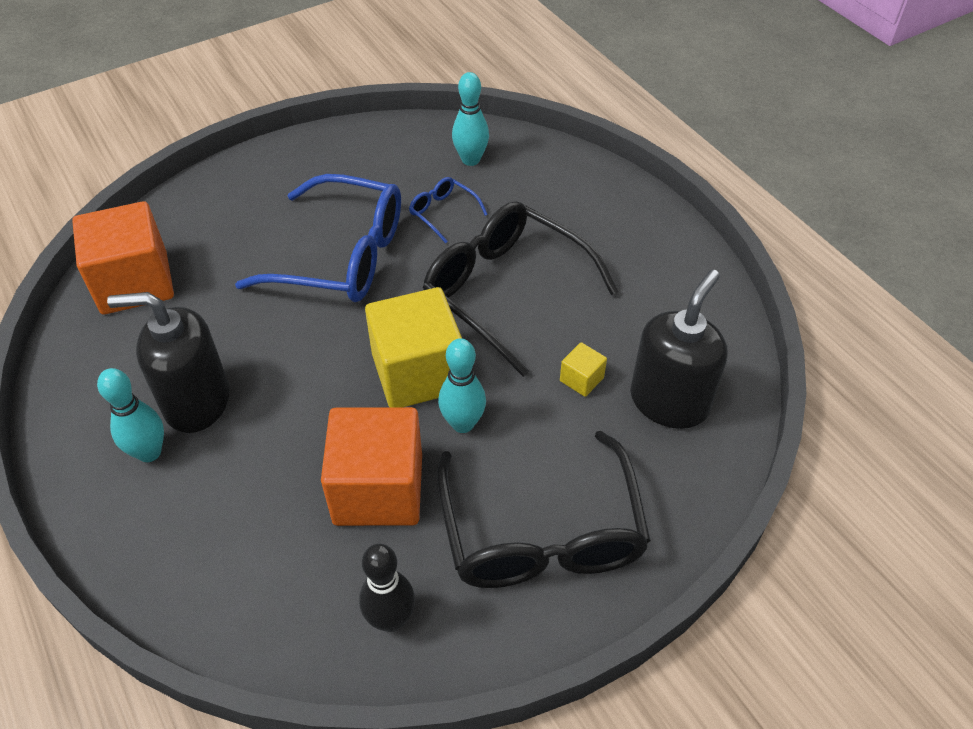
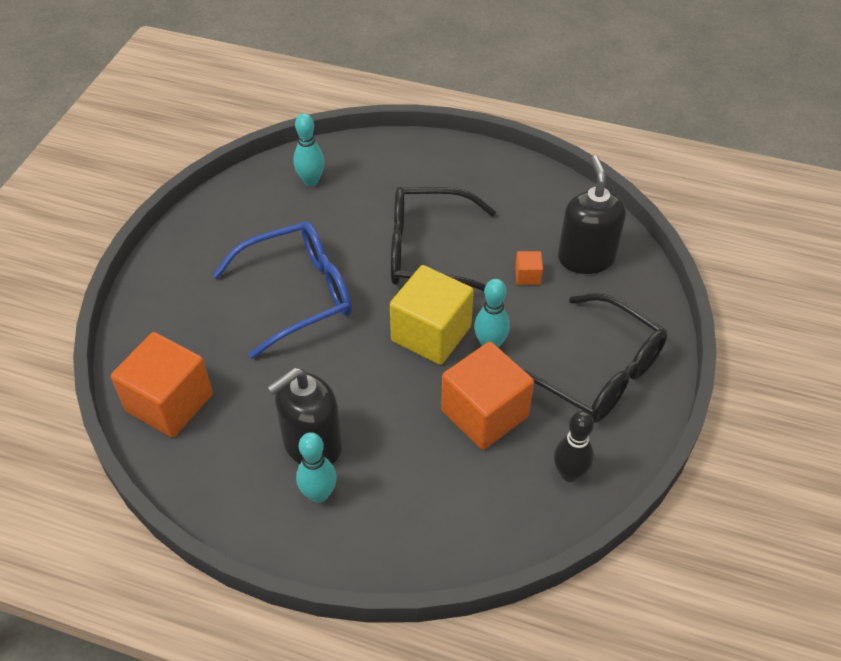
camera: 40 degrees left, 0 degrees up
blue glasses [409,177,488,243] -> none
yellow cube [560,342,607,397] -> orange cube [515,251,543,285]

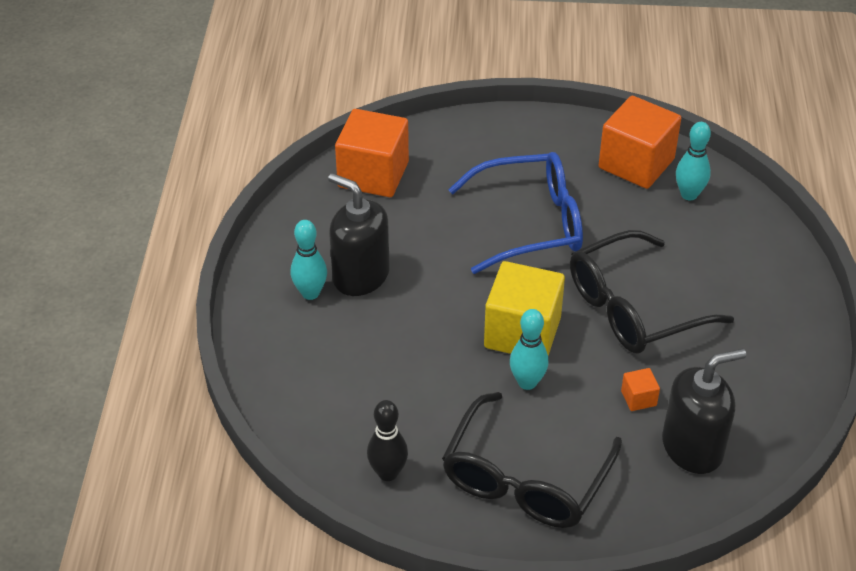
camera: 75 degrees right, 5 degrees down
blue glasses [213,221,352,359] -> blue glasses turned 60 degrees counterclockwise [448,152,583,274]
black glasses [391,187,496,292] -> black glasses turned 105 degrees counterclockwise [570,230,734,354]
orange cube [441,342,534,450] -> orange cube moved to [599,96,681,189]

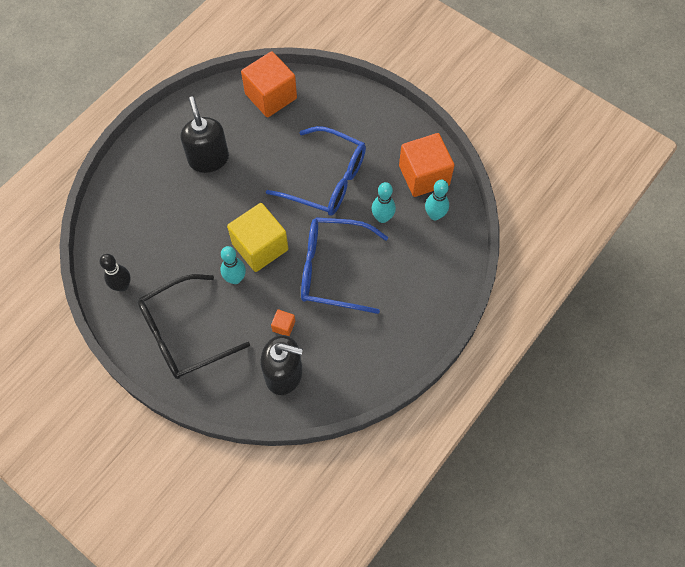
camera: 35 degrees right, 20 degrees up
turquoise bowling pin [291,220,327,300] -> turquoise bowling pin moved to [372,182,396,223]
black glasses [570,230,734,354] -> blue glasses [301,217,388,314]

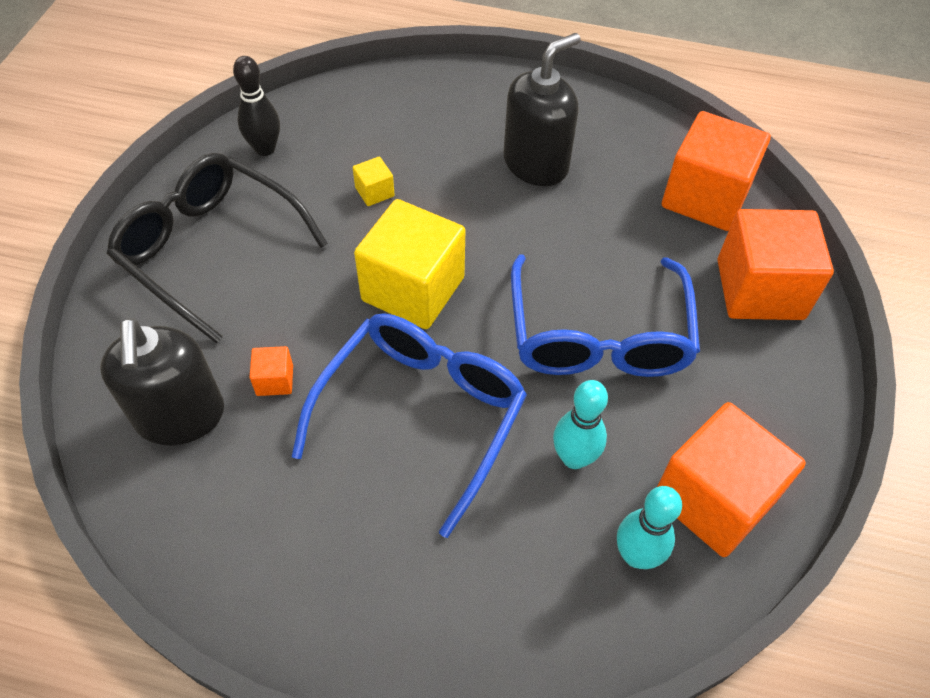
camera: 65 degrees right, 10 degrees down
turquoise bowling pin [221,246,246,284] -> none
blue glasses [301,217,388,314] -> blue glasses turned 45 degrees clockwise [292,313,527,538]
none -> yellow cube [353,157,395,206]
none -> orange cube [717,209,834,320]

